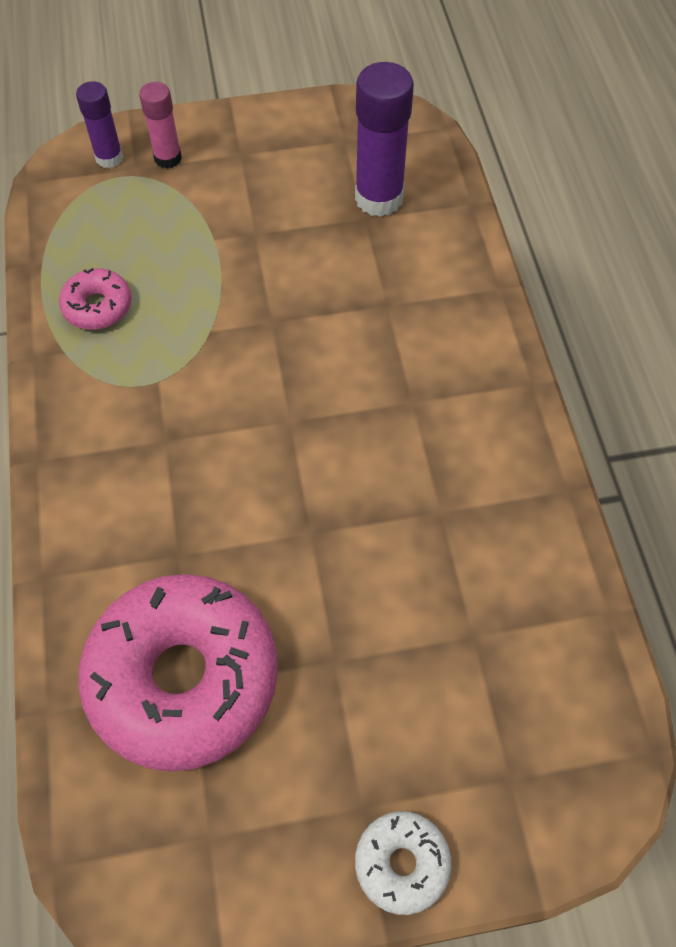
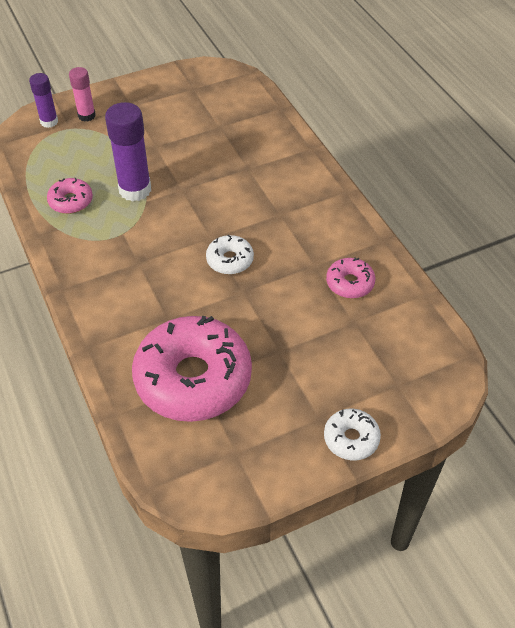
camera: 15 degrees left, 10 degrees down
purple glue stick [355,62,414,217] -> purple glue stick moved to [105,102,151,202]
none -> white donut [206,234,254,275]
none -> pink donut [326,257,375,298]

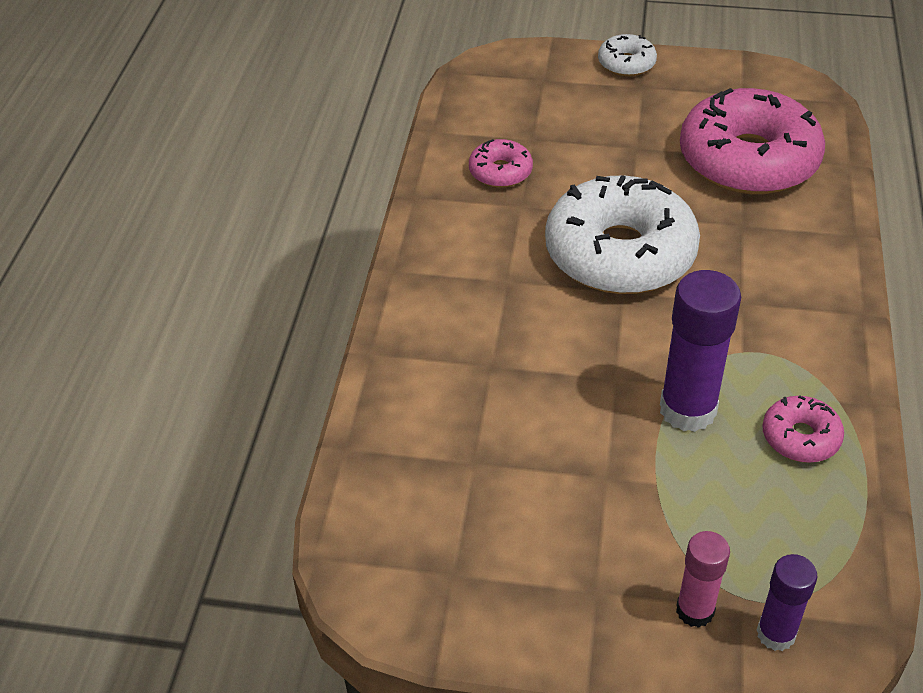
camera: 145 degrees left, 5 degrees down
white donut [206,234,254,275] -> white donut [545,175,700,294], size x2.21

